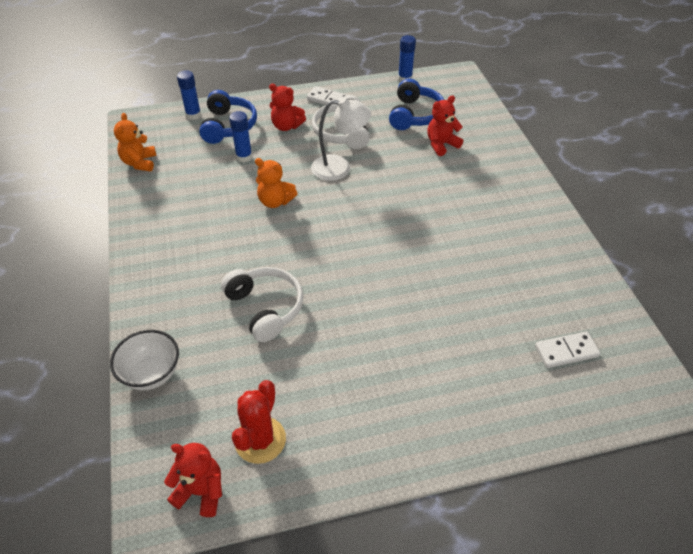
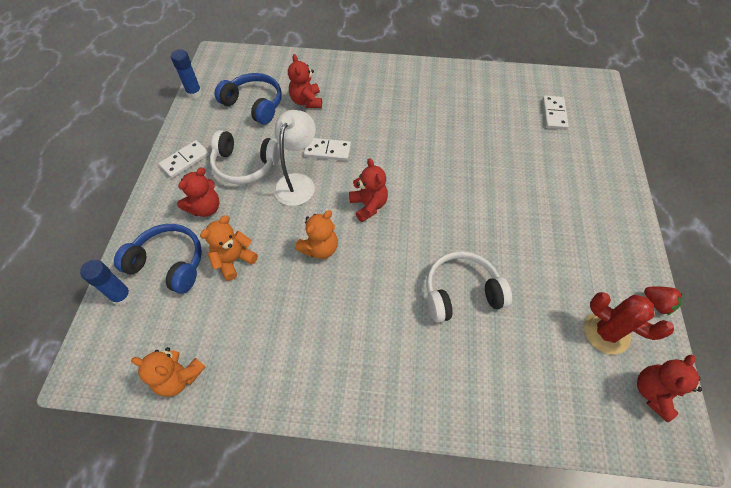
camera: 70 degrees left, 10 degrees up
white bowl [110,330,179,390] -> none
blue glue stick [229,111,252,162] -> orange teddy bear [200,215,258,281]
none -> white domino [304,138,351,161]
none -> red teddy bear [349,158,388,222]
none -> red strawberry [644,287,683,315]

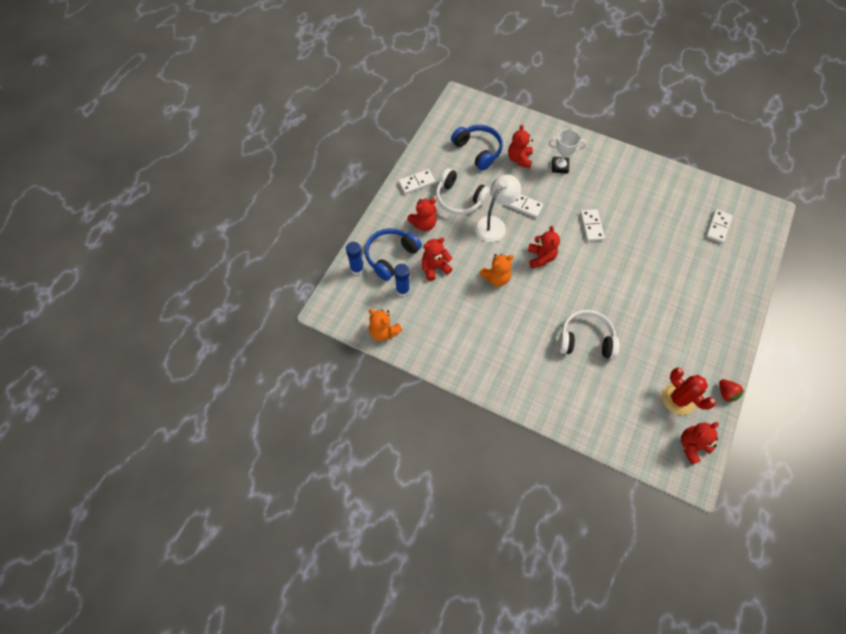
camera: 20 degrees right, 5 degrees up
blue headphones [114,224,202,294] -> blue headphones turned 90 degrees counterclockwise [365,228,422,281]
blue glue stick [171,49,202,99] -> blue glue stick moved to [394,264,410,297]
orange teddy bear [200,215,258,281] -> red teddy bear [422,238,452,281]
none -> white trophy [548,129,586,174]
none -> white domino [580,209,605,241]

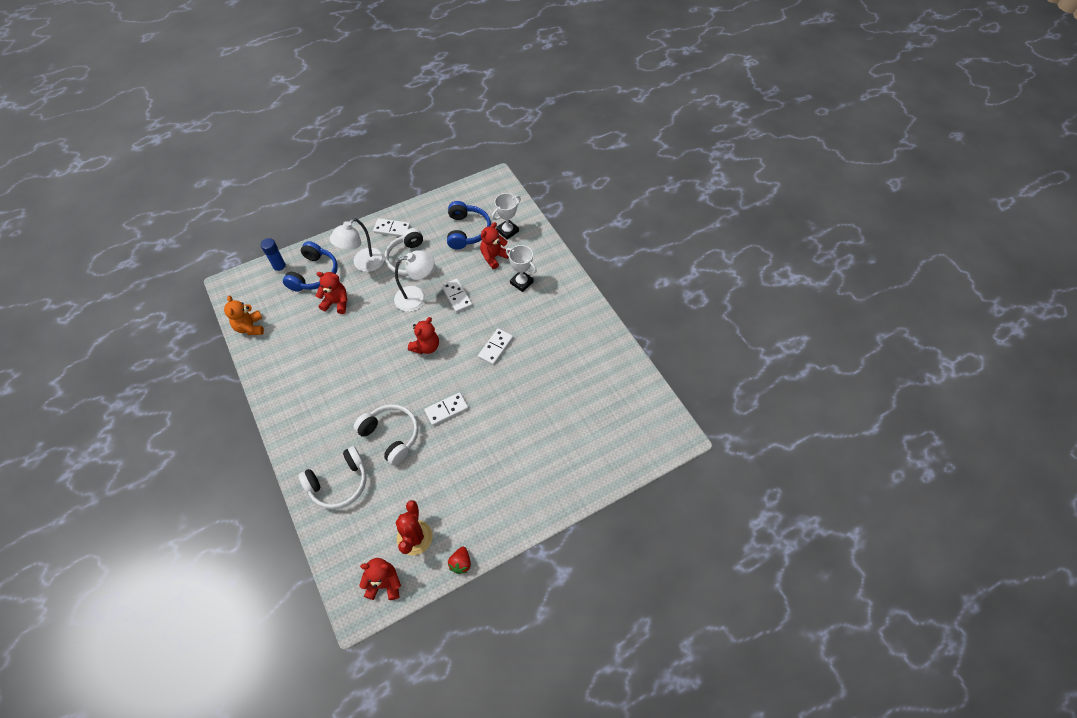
camera: 35 degrees right, 5 degrees down
blue headphones [365,228,422,281] -> blue headphones turned 120 degrees clockwise [283,241,338,292]
blue glue stick [394,264,410,297] -> none
red teddy bear [407,198,437,231] -> white lamp [330,218,385,272]
orange teddy bear [479,254,514,286] -> none
white domino [706,209,733,244] -> white domino moved to [424,392,469,426]
none -> white headphones [298,446,366,510]
none -> white trophy [492,193,521,240]

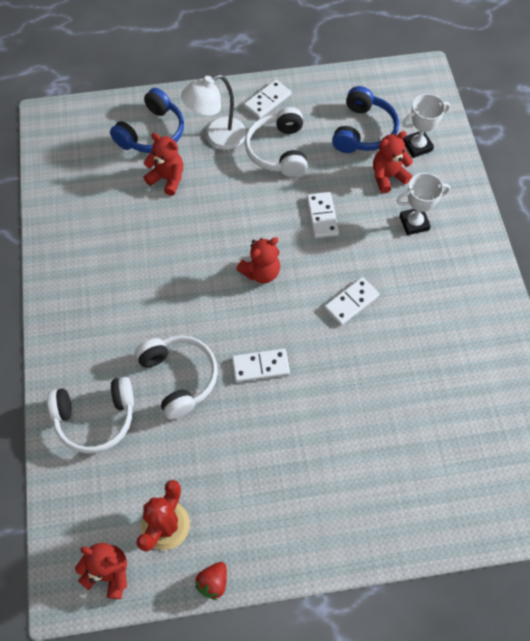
camera: 20 degrees right, 5 degrees up
orange teddy bear [224,295,264,335] -> none
blue glue stick [261,238,287,274] -> none
white domino [373,218,411,237] -> white domino turned 75 degrees counterclockwise [244,80,291,119]
white lamp [394,250,434,312] -> none
white trophy [506,245,537,292] -> white trophy turned 75 degrees counterclockwise [396,173,451,235]

